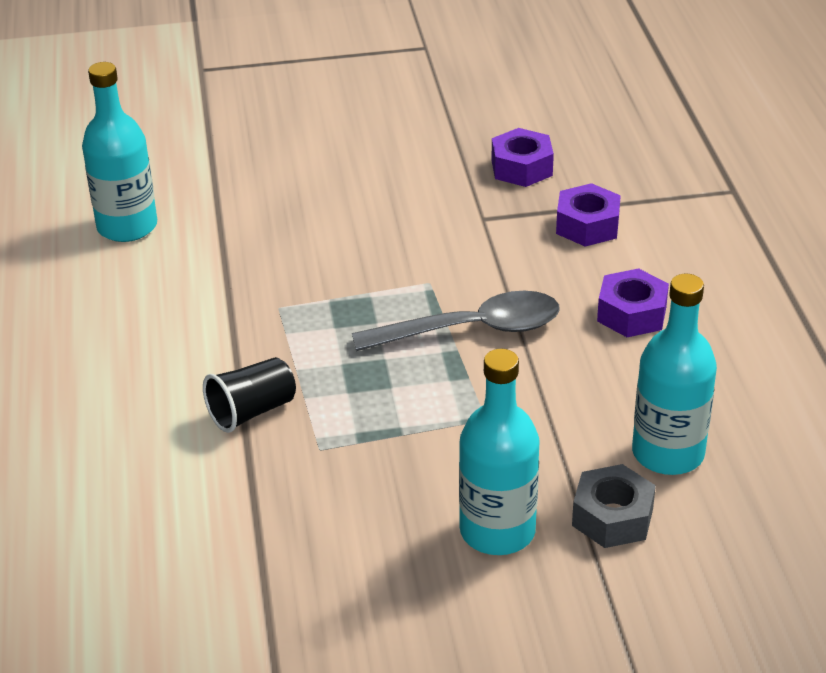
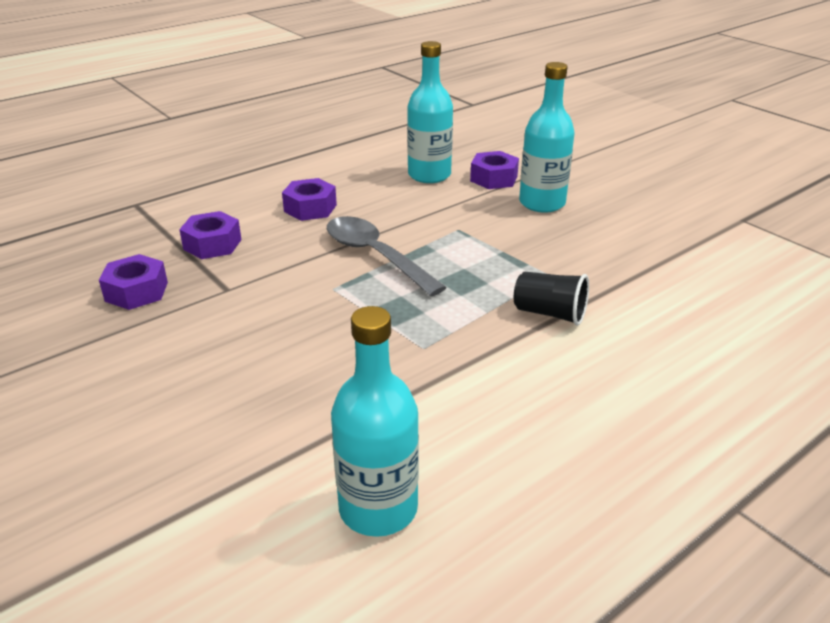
camera: 120 degrees left, 5 degrees down
grey nut [572,464,656,548] -> purple nut [470,151,519,189]

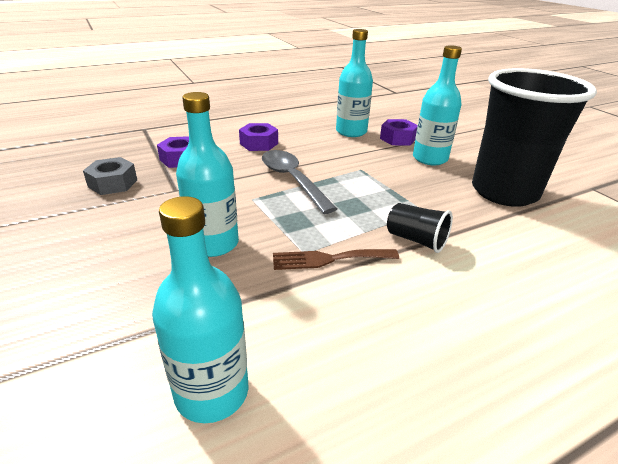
camera: 10 degrees right, 0 degrees up
purple nut [99,254,168,310] -> grey nut [83,157,137,195]
none -> turquoise bottle [176,92,239,257]
none -> brown fork [273,249,399,270]
none -> black cup [472,68,597,207]

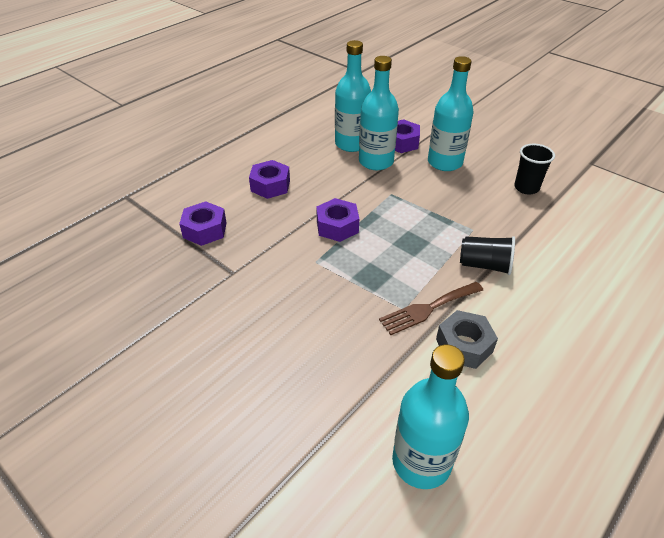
camera: 20 degrees left, 10 degrees up
grey nut [83,157,137,195] -> grey nut moved to [436,310,498,369]
turquoise bottle [176,92,239,257] -> turquoise bottle moved to [359,56,399,170]
grey spoon [262,150,337,214] -> purple nut [316,198,359,242]
black cup [472,68,597,207] -> black cup [514,144,555,195], size x0.41

